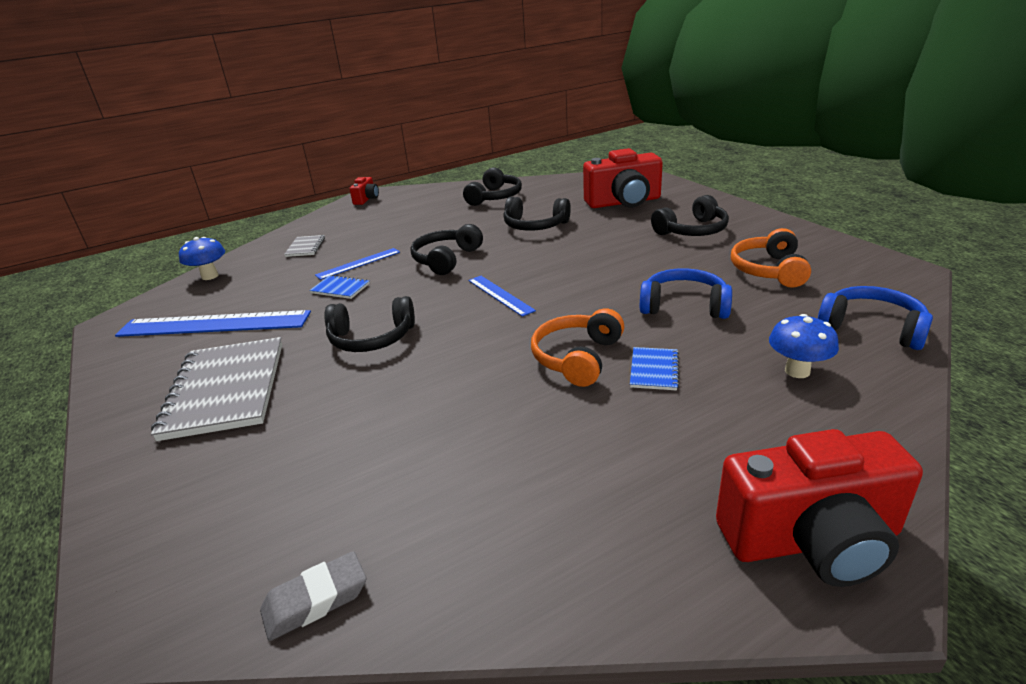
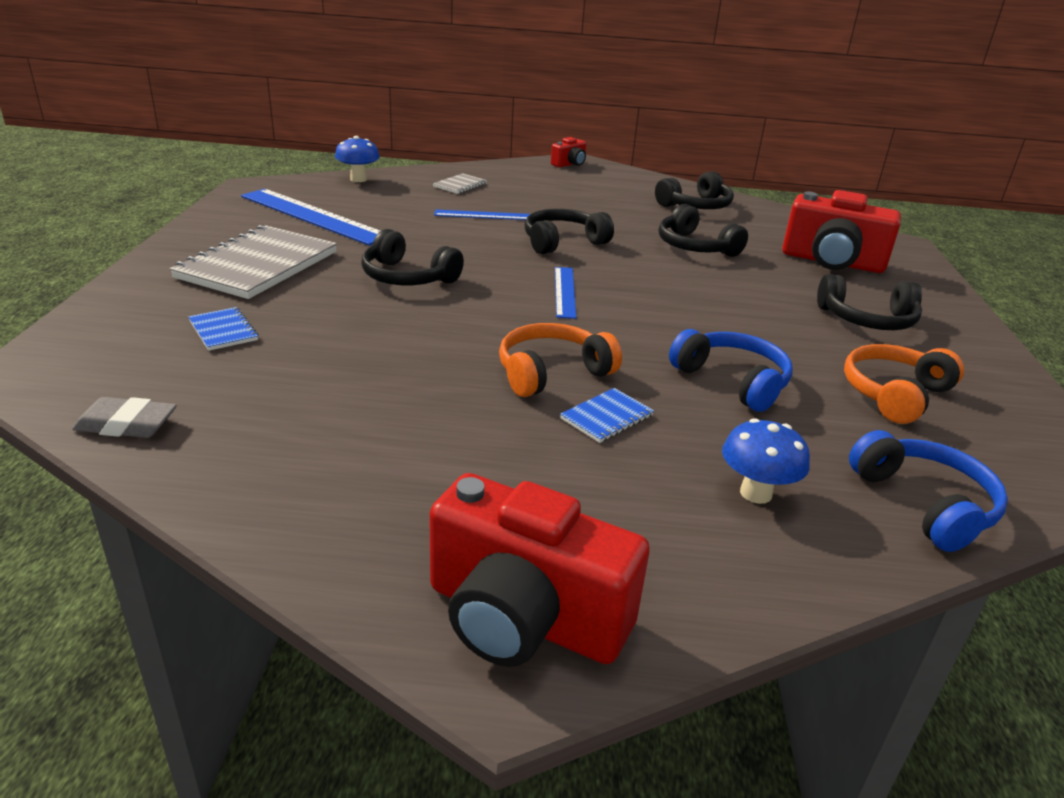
camera: 30 degrees right, 0 degrees up
blue notebook [309,275,370,299] -> blue notebook moved to [188,307,259,351]

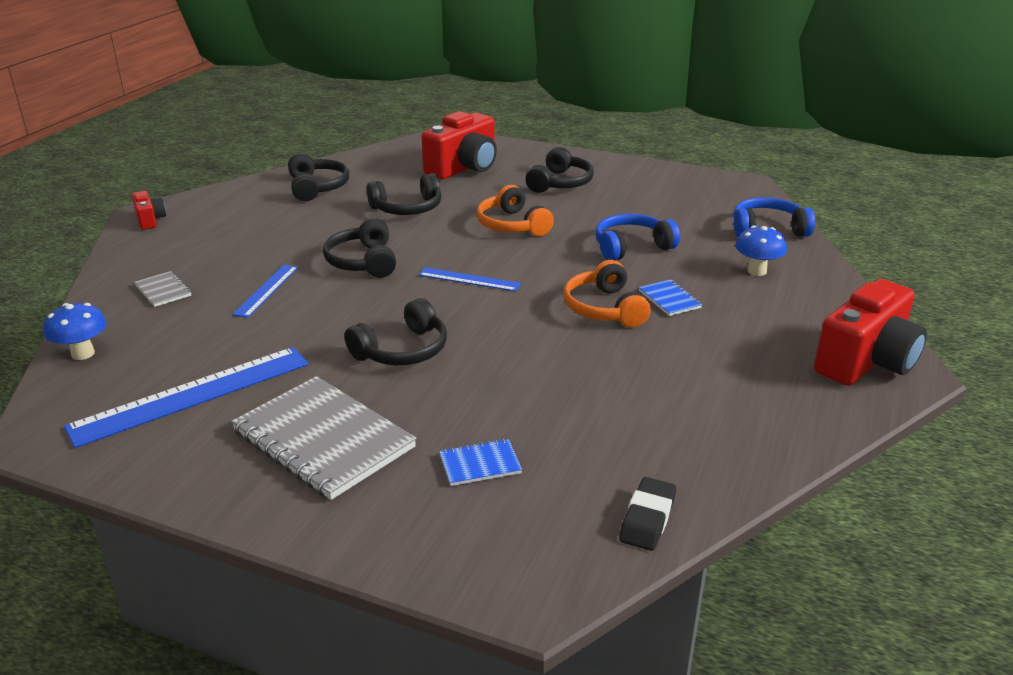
camera: 70 degrees left, 0 degrees up
grey eraser [72,397,177,438] -> black eraser [619,477,676,551]
orange headphones [844,344,964,424] -> orange headphones moved to [477,185,554,236]

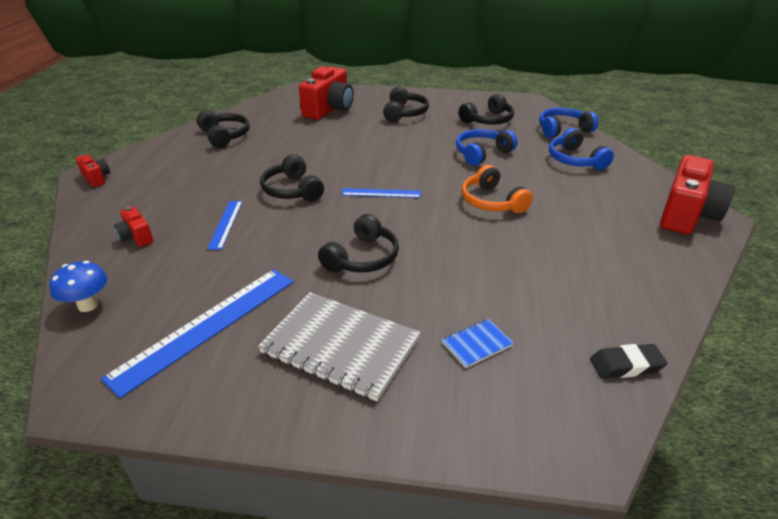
camera: 15 degrees left, 5 degrees up
grey notebook [134,271,191,307] -> red camera [114,207,153,247]
black headphones [367,173,442,215] -> black headphones moved to [459,94,514,125]
orange headphones [477,185,554,236] -> none
black eraser [619,477,676,551] -> black eraser turned 75 degrees clockwise [590,344,668,378]
blue notebook [639,280,702,316] -> none
blue mushroom [735,226,787,276] -> blue headphones [549,128,614,170]

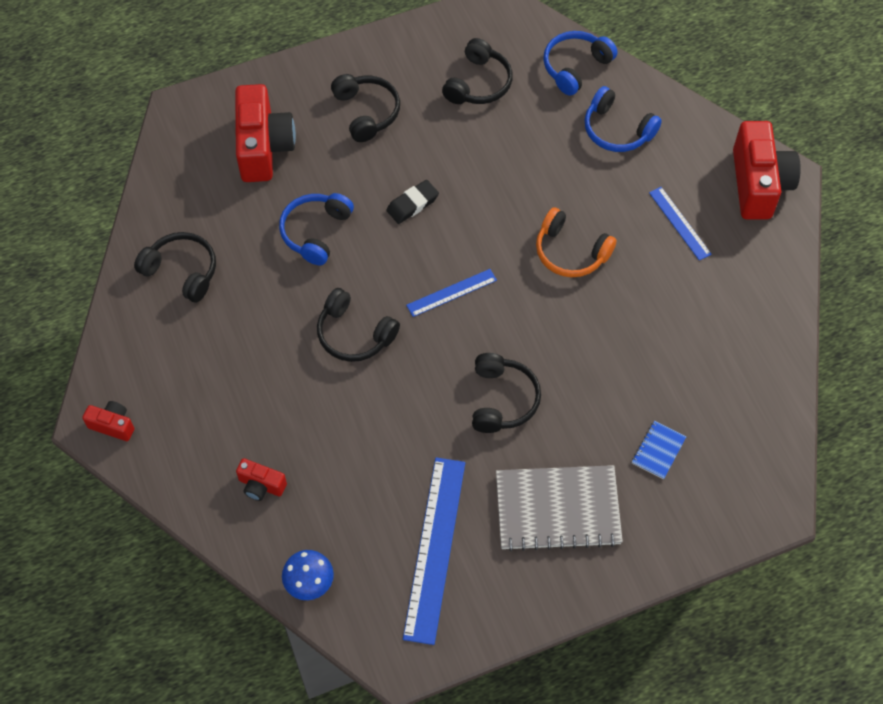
camera: 30 degrees left, 25 degrees up
blue ruler [207,201,243,250] -> blue ruler moved to [649,187,712,261]
blue headphones [456,129,518,166] -> blue headphones moved to [279,193,354,266]
black eraser [590,344,668,378] -> black eraser moved to [386,180,439,224]

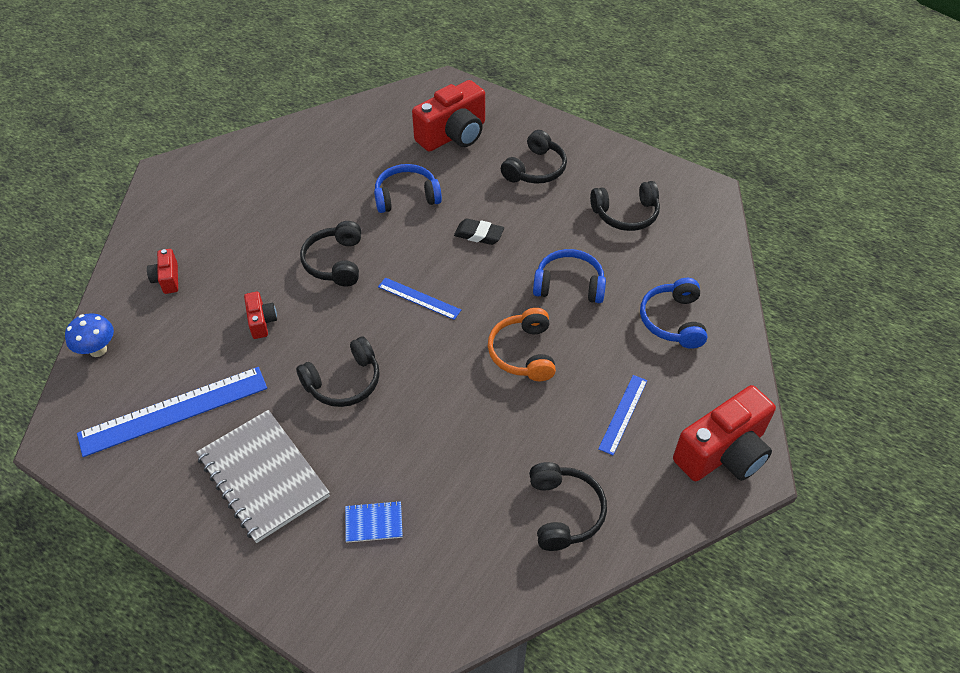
camera: 55 degrees right, 10 degrees down
red camera [82,401,134,441] -> red camera moved to [244,292,277,339]
black headphones [134,232,216,302] -> black headphones moved to [529,462,607,551]
blue headphones [543,31,618,96] -> blue headphones moved to [533,249,606,303]

